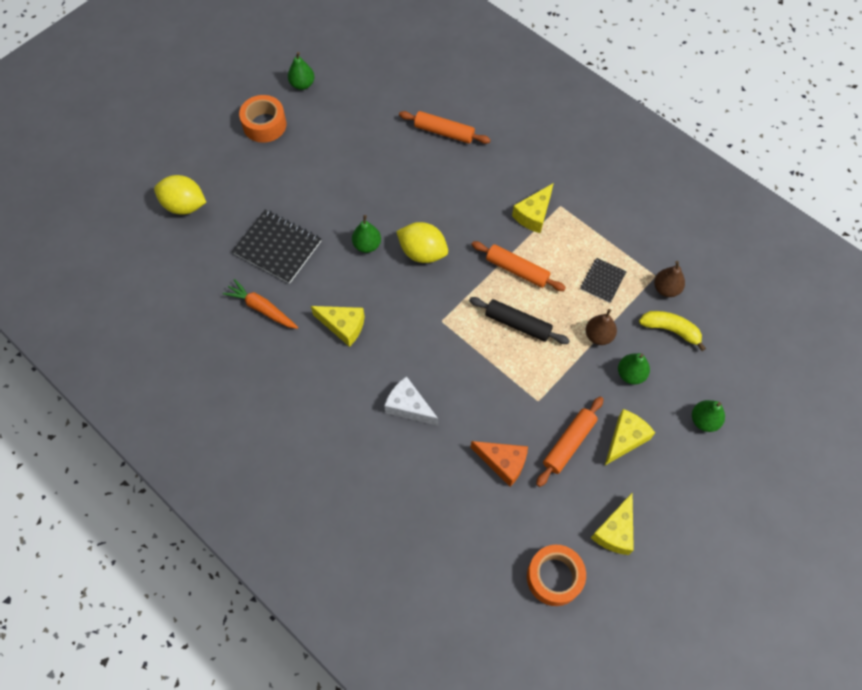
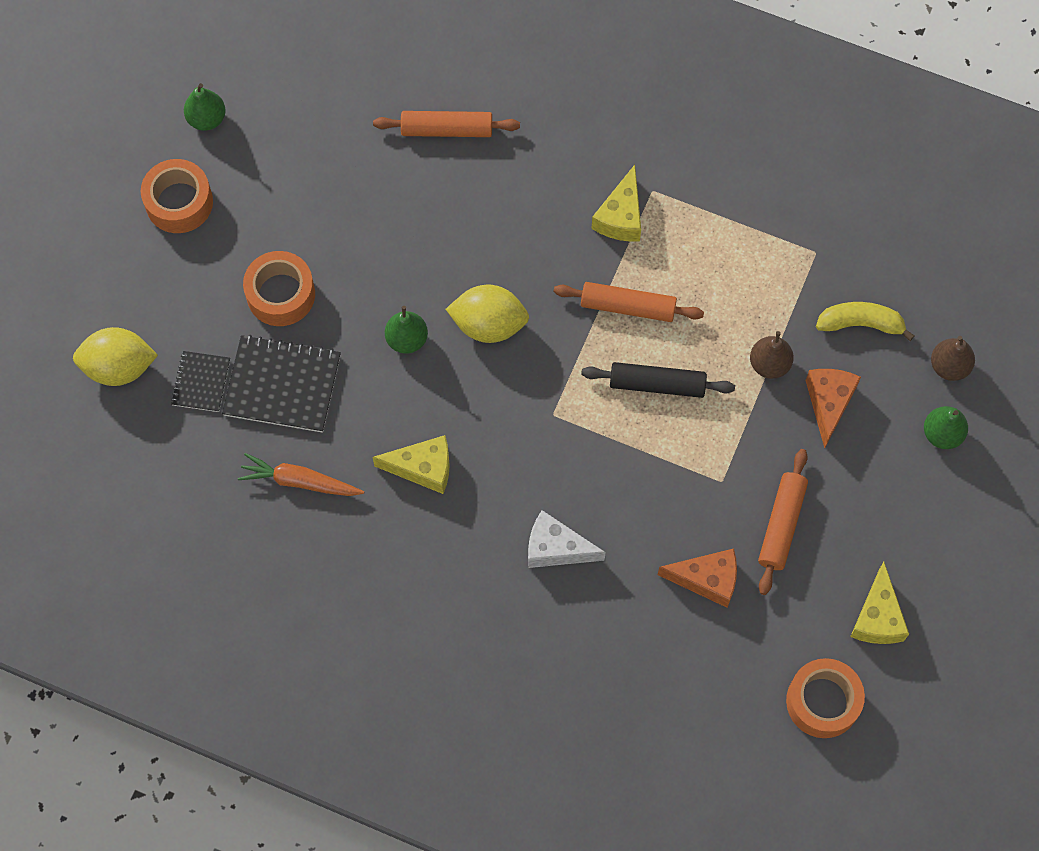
camera: 20 degrees left, 5 degrees up
black notebook [580,258,627,303] -> black notebook moved to [171,351,230,412]
yellow cheese [605,409,655,465] -> none
green pear [618,353,650,384] -> orange cheese [805,369,861,448]
brown pear [654,261,685,297] -> brown pear moved to [931,336,975,381]
none -> orange tape [243,251,315,326]

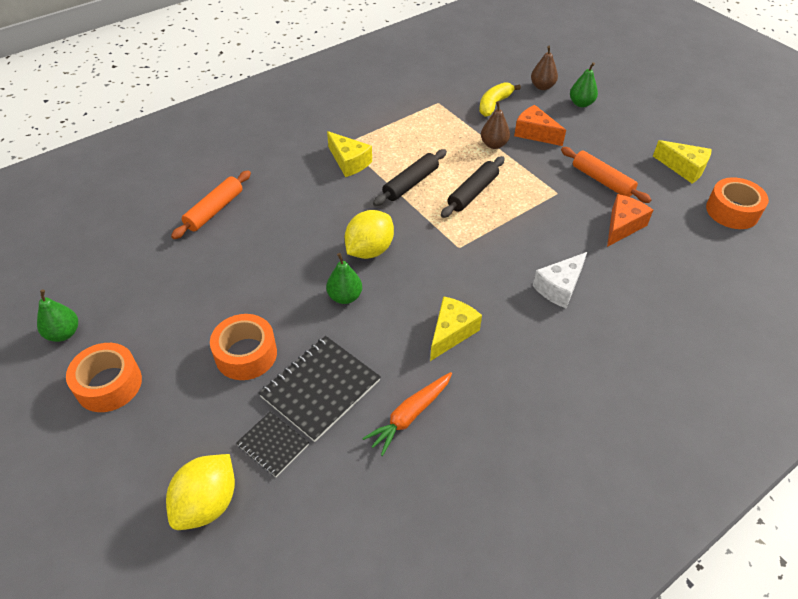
camera: 60 degrees left, 20 degrees down
orange rolling pin [554,282,704,322] -> black rolling pin [373,149,447,206]

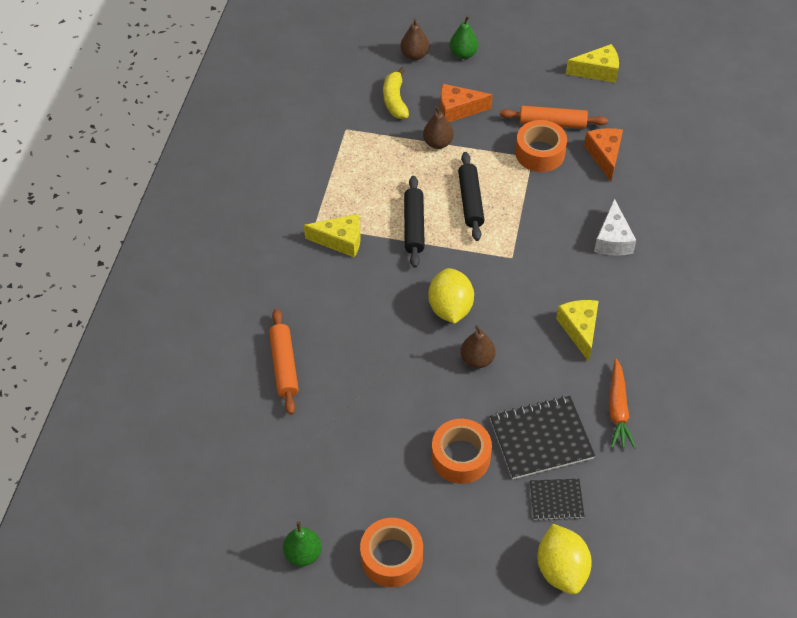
camera: 40 degrees left, 5 degrees up
black notebook [259,336,381,442] -> black notebook turned 75 degrees clockwise [490,396,595,479]
green pear [326,253,362,304] -> brown pear [461,325,496,368]
orange tape [706,177,769,229] -> orange tape moved to [515,120,567,172]

